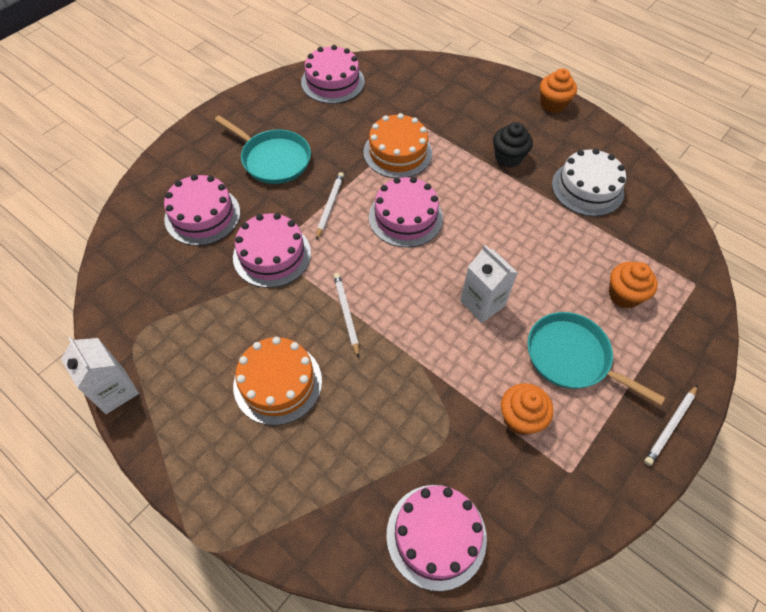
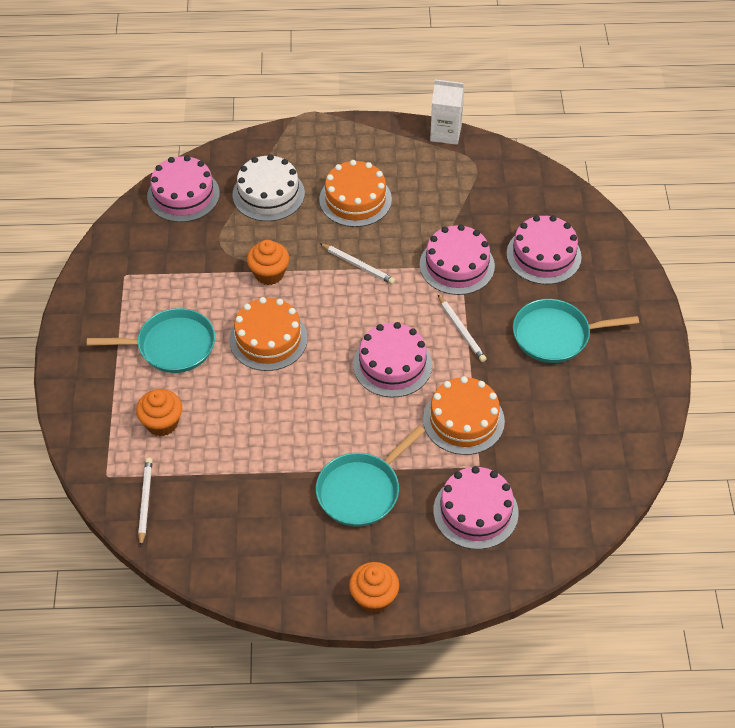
camera: 140 degrees right, 5 degrees down
pink cake [301,45,364,104] -> pink cake moved to [433,466,519,550]
white carton [460,245,518,323] -> orange cake [229,297,308,371]
black cupcake [493,122,533,168] -> turquoise pan [316,426,425,527]
orange cupcake [501,383,553,435] -> orange cupcake moved to [247,240,289,285]
white cake [552,148,626,216] -> white cake moved to [232,154,305,221]
white pencil [644,385,698,466] -> white pencil moved to [138,458,153,547]

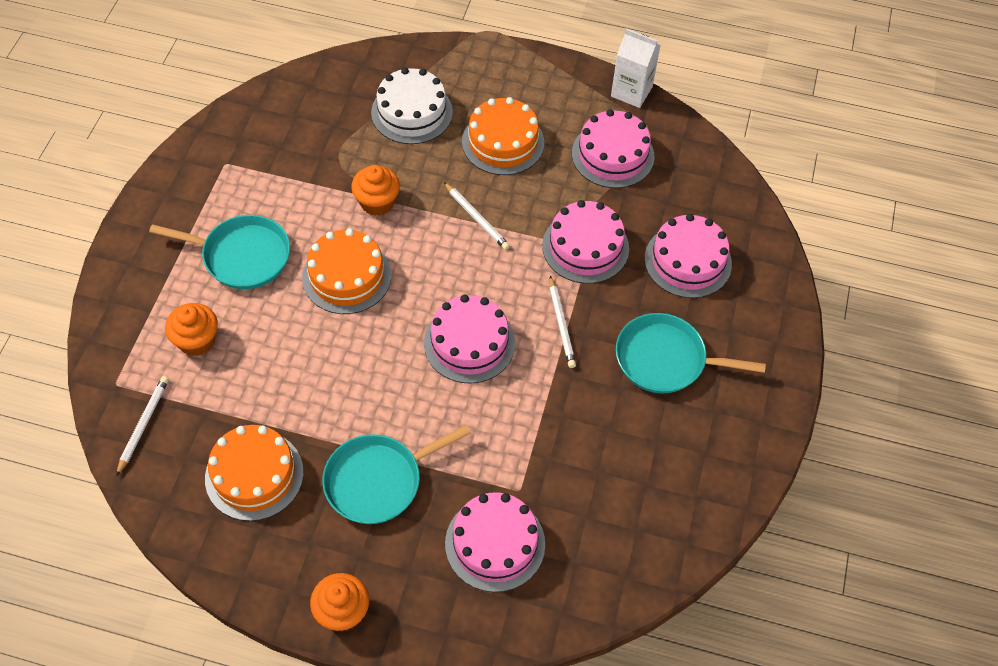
camera: 15 degrees right, 5 degrees up
pink cake [147,155,220,222] -> pink cake moved to [572,109,655,188]
orange cake [423,376,505,455] -> orange cake moved to [205,425,304,521]

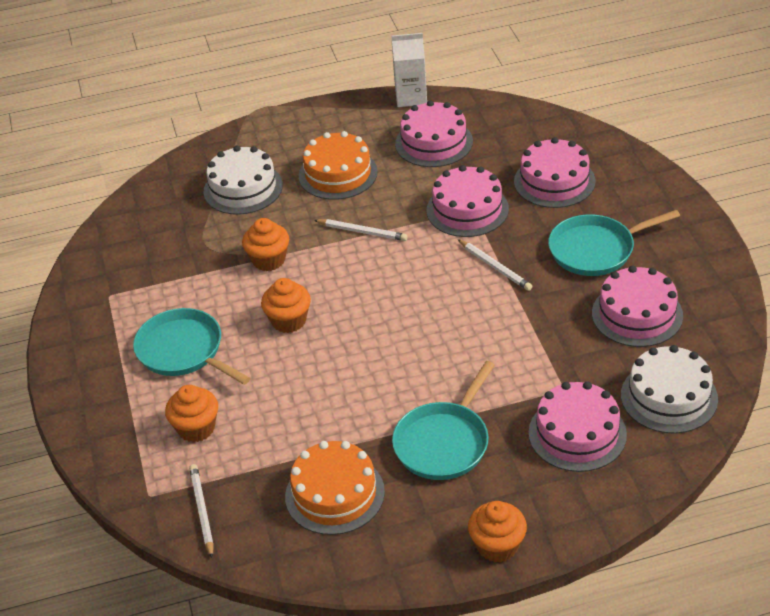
camera: 25 degrees left, 15 degrees down
turquoise pan [149,215,290,289] -> turquoise pan turned 120 degrees counterclockwise [133,308,250,385]
orange cake [302,229,391,314] -> orange cupcake [261,278,311,333]
pink cake [424,295,515,384] -> pink cake moved to [592,266,683,347]
none -> white cake [621,345,718,434]

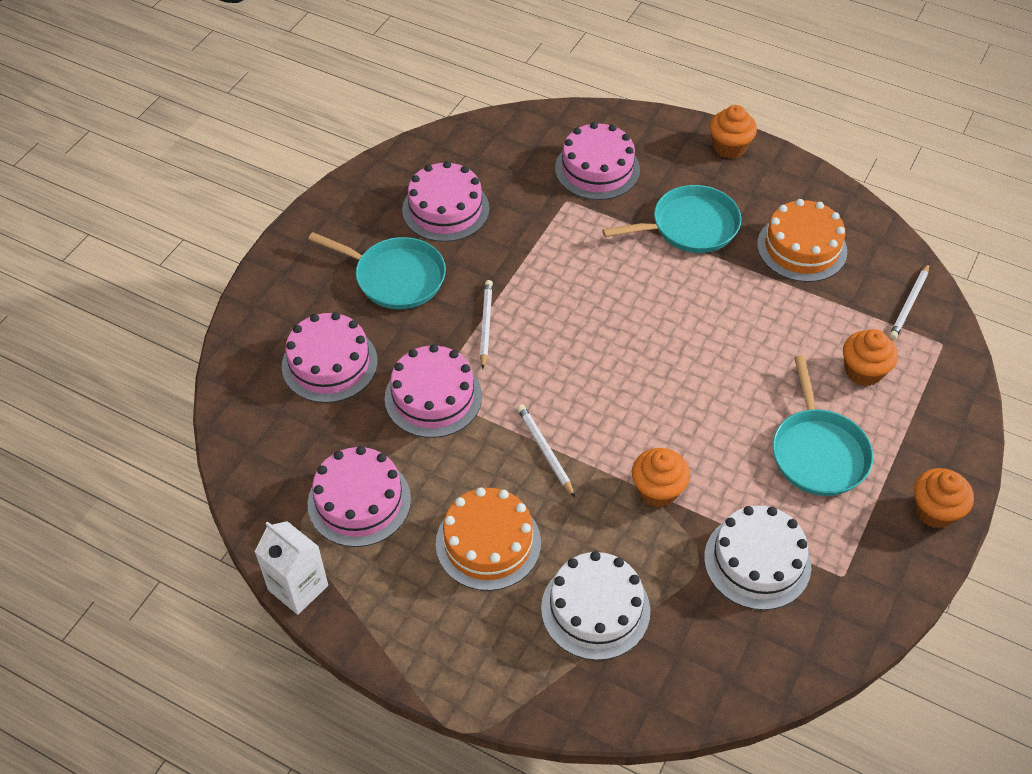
camera: 140 degrees left, 10 degrees up
orange cupcake [261,278,311,333] -> orange cupcake moved to [914,468,974,528]
white cake [621,345,718,434] -> white cake moved to [704,506,811,610]

